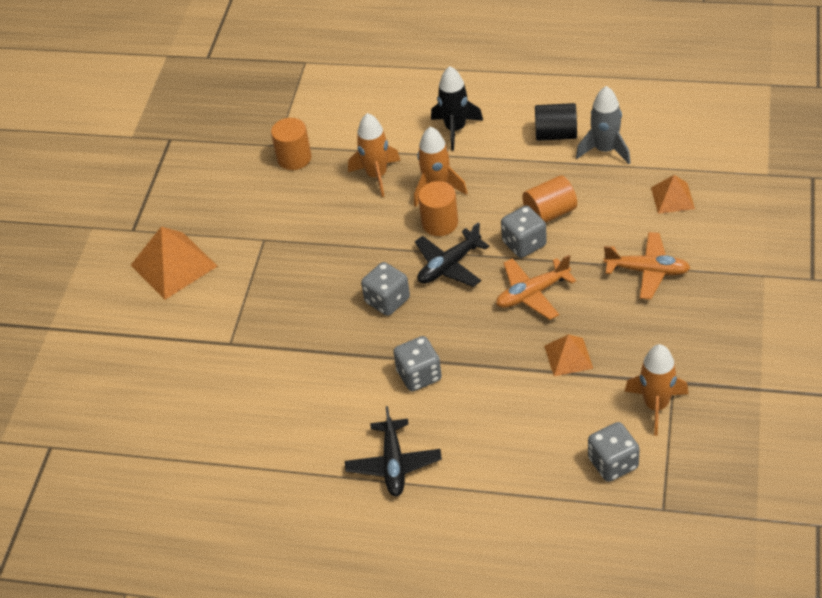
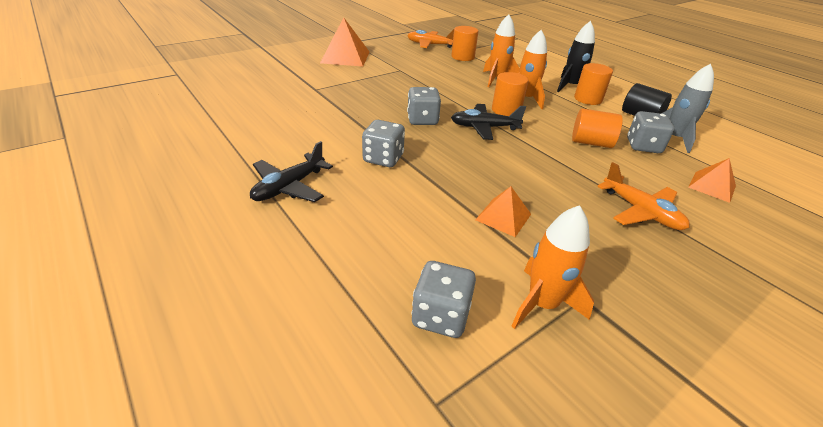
camera: 35 degrees right, 10 degrees down
orange plane [496,255,576,320] -> orange plane moved to [407,29,454,48]
grey dice [501,206,547,258] -> grey dice moved to [627,111,674,153]
none -> orange cylinder [574,63,613,105]

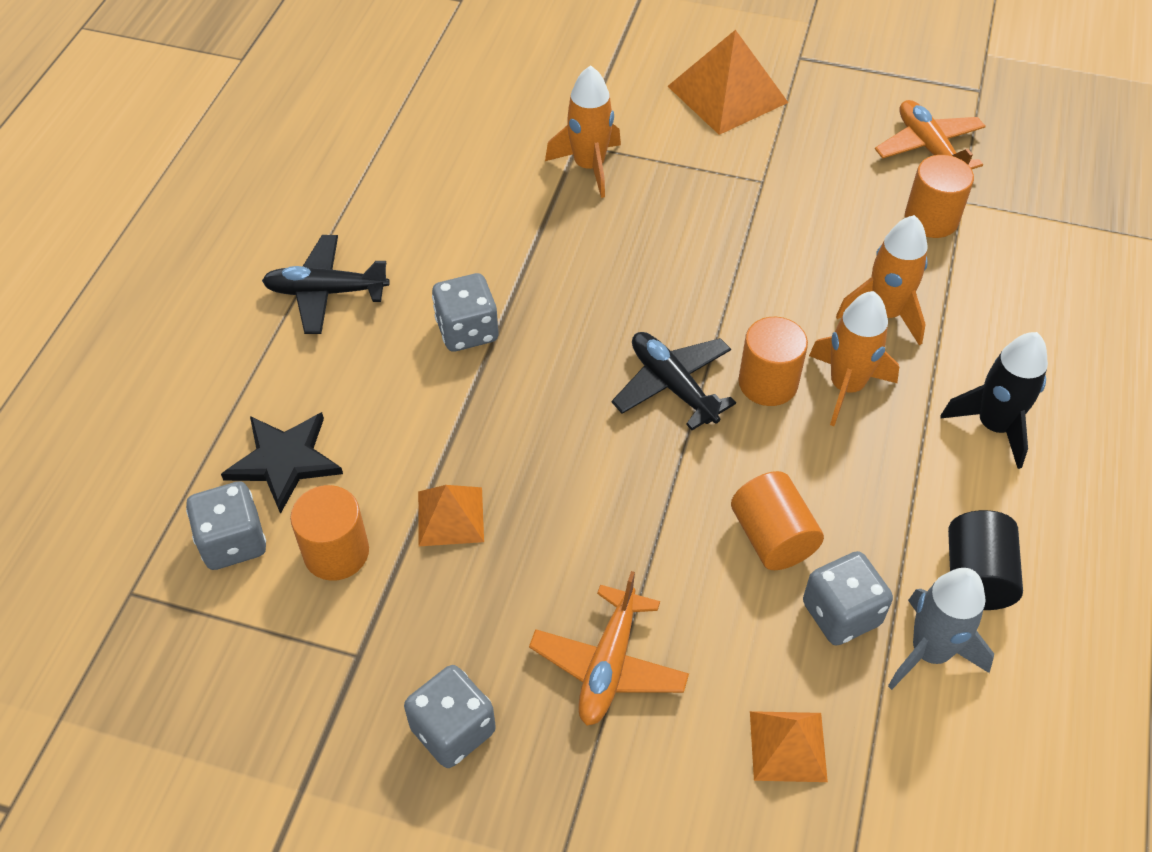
camera: 55 degrees right, 15 degrees up
grey dice [407,87,441,125] -> grey dice moved to [404,665,496,768]
orange rocket [512,205,594,329] -> orange rocket moved to [545,65,621,198]
orange cylinder [574,63,613,105] -> orange cylinder moved to [290,485,369,581]
none -> black star [221,412,343,514]

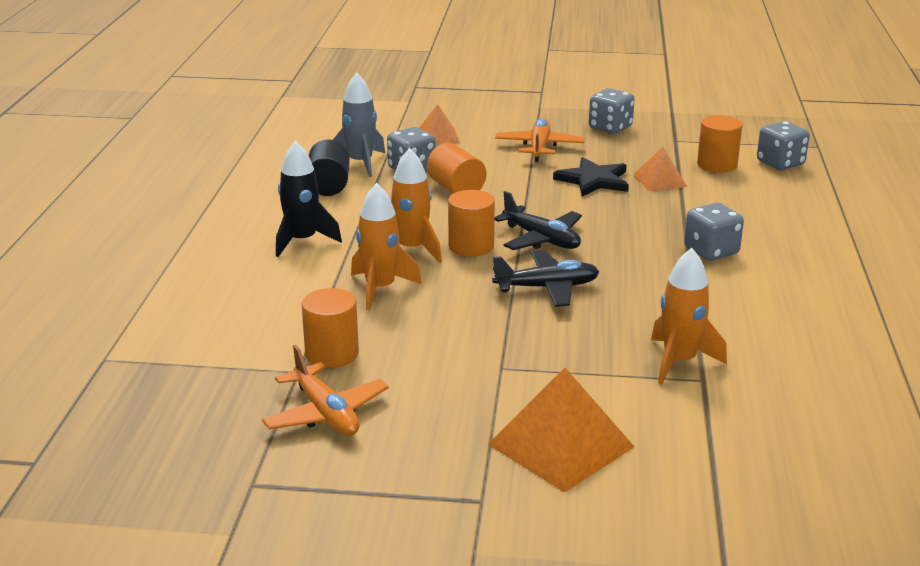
camera: 170 degrees right, 25 degrees down
black star [221,412,343,514] -> black star moved to [553,157,629,196]
black plane [262,235,390,334] -> black plane moved to [492,250,599,307]

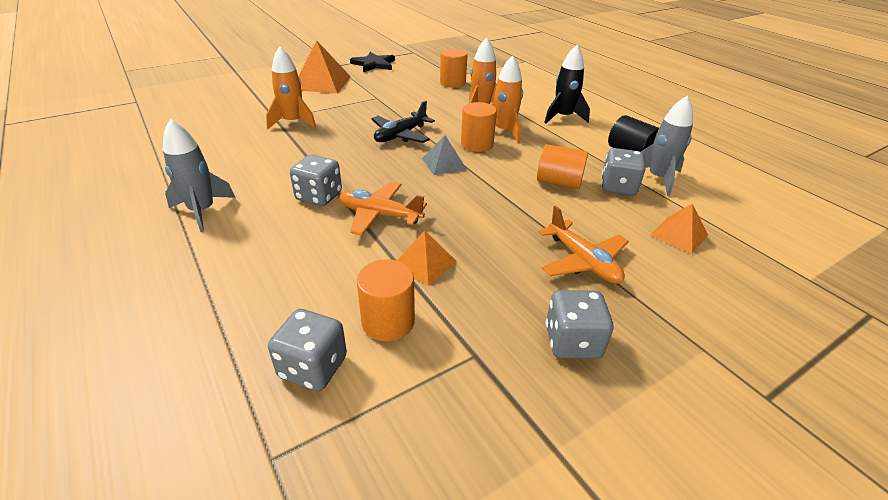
camera: 140 degrees right, 10 degrees up
orange plane [262,345,389,436] -> orange plane moved to [339,181,427,235]
black plane [495,191,582,250] -> grey pyramid [422,135,467,175]
black star [553,157,629,196] -> black star moved to [350,52,395,72]
none -> grey rocket [163,119,235,232]

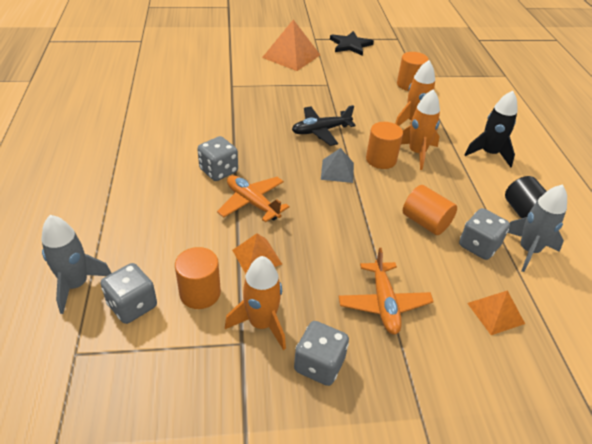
camera: 25 degrees right, 5 degrees up
grey rocket [163,119,235,232] -> grey rocket moved to [41,215,111,314]
orange rocket [266,46,316,129] -> orange rocket moved to [225,256,286,350]

